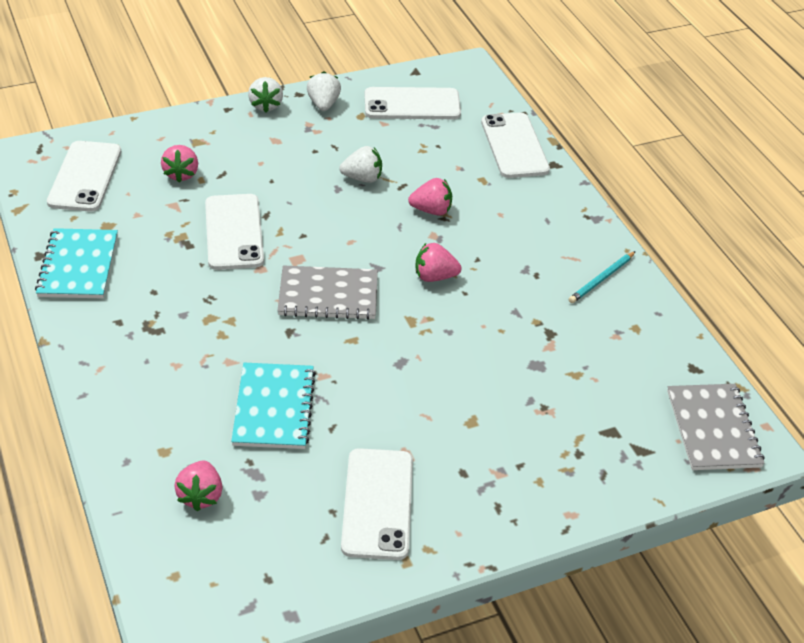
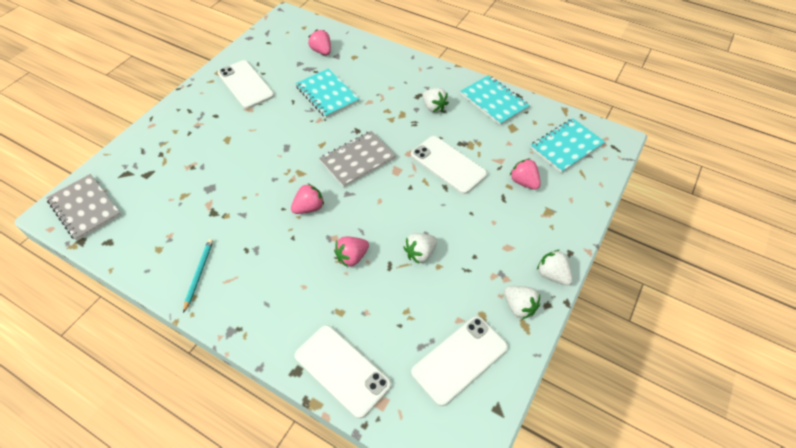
camera: 145 degrees right, 10 degrees up
white phone [47,141,121,212] -> turquoise notebook [530,118,605,173]
none -> white strawberry [422,88,449,113]

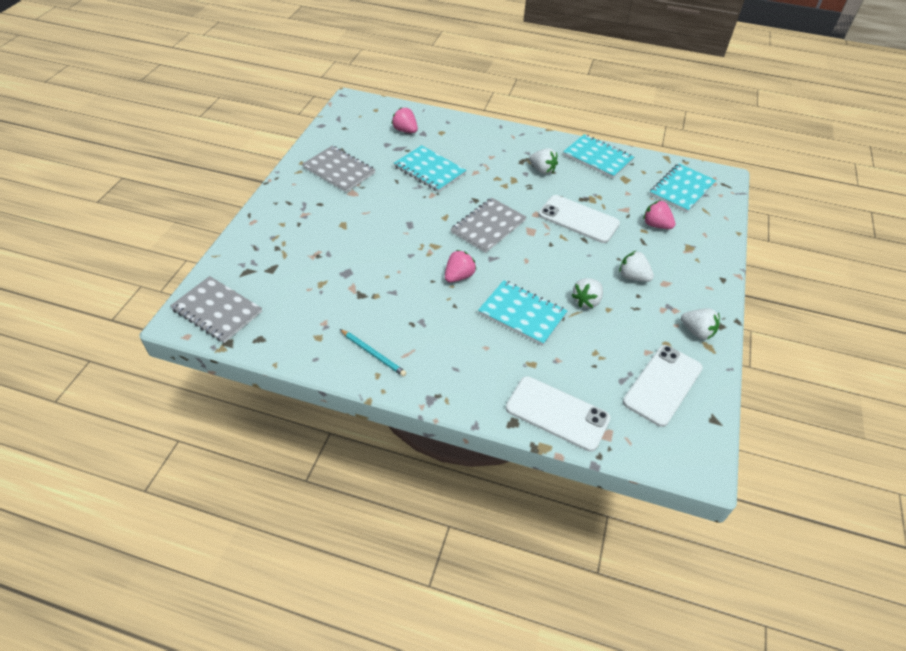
camera: 15 degrees left, 5 degrees down
turquoise pencil [183,239,213,313] -> turquoise pencil turned 135 degrees clockwise [340,329,407,377]
white phone [218,60,274,109] -> grey notebook [302,146,375,192]
pink strawberry [334,237,369,267] -> turquoise notebook [478,280,567,346]
white strawberry [537,250,573,285] -> white strawberry moved to [619,250,654,282]

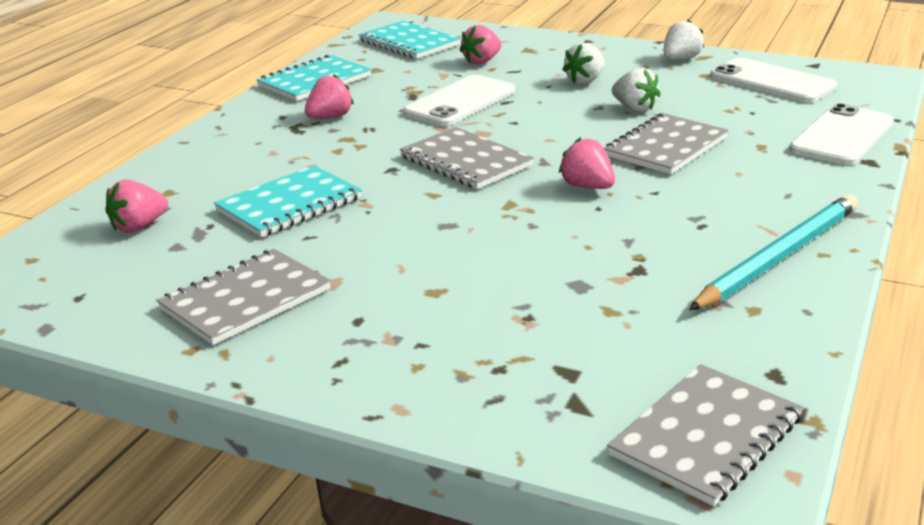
camera: 80 degrees left, 20 degrees down
turquoise pencil [340,329,407,377] -> turquoise pencil [689,194,858,310], size x1.90
turquoise notebook [478,280,567,346] -> grey notebook [604,113,729,174]
white strawberry [529,148,558,174] -> pink strawberry [305,74,354,119]

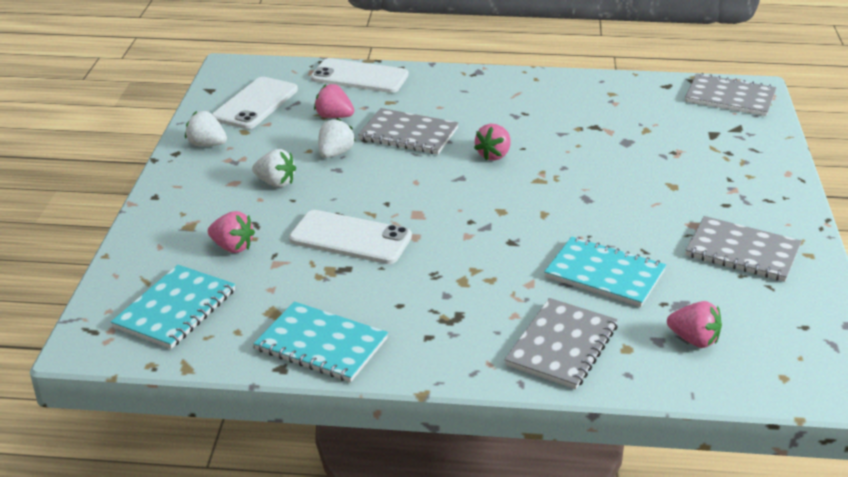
camera: 110 degrees left, 5 degrees up
pink strawberry [305,74,354,119] -> pink strawberry moved to [314,84,354,118]
grey notebook [400,127,534,189] -> grey notebook moved to [504,298,618,389]
turquoise pencil [689,194,858,310] -> none

